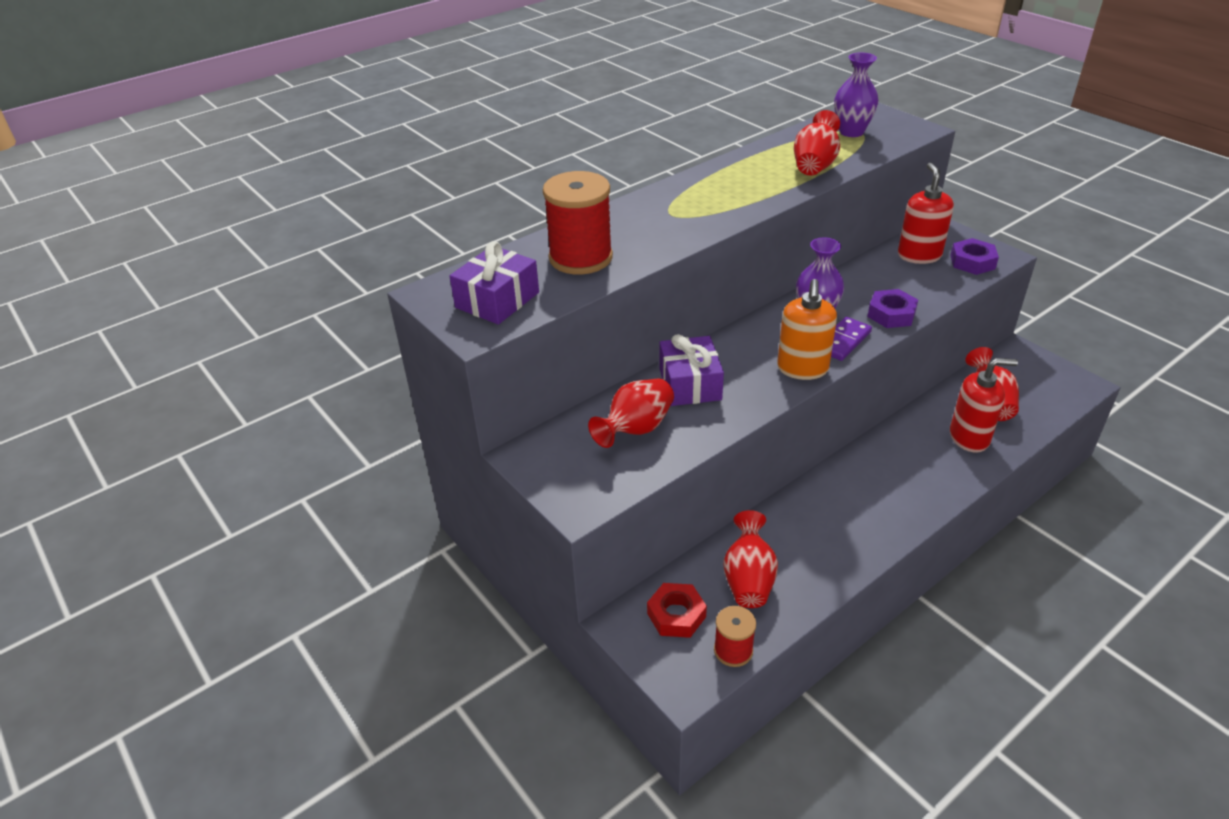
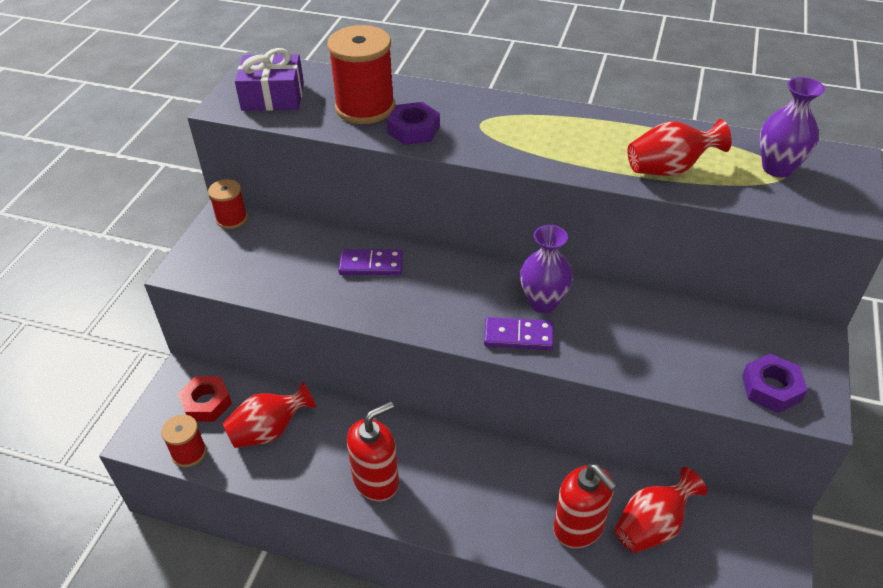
camera: 55 degrees right, 5 degrees up
red vase [588,379,674,448] -> none
purple gift [659,334,724,406] -> purple domino [338,249,403,275]
orange soap dispenser [777,279,837,380] -> none
purple nut [867,289,918,328] -> purple nut moved to [386,102,440,145]
red soap dispenser [898,163,954,264] -> red soap dispenser moved to [347,402,399,501]
none -> red spool [208,179,247,229]

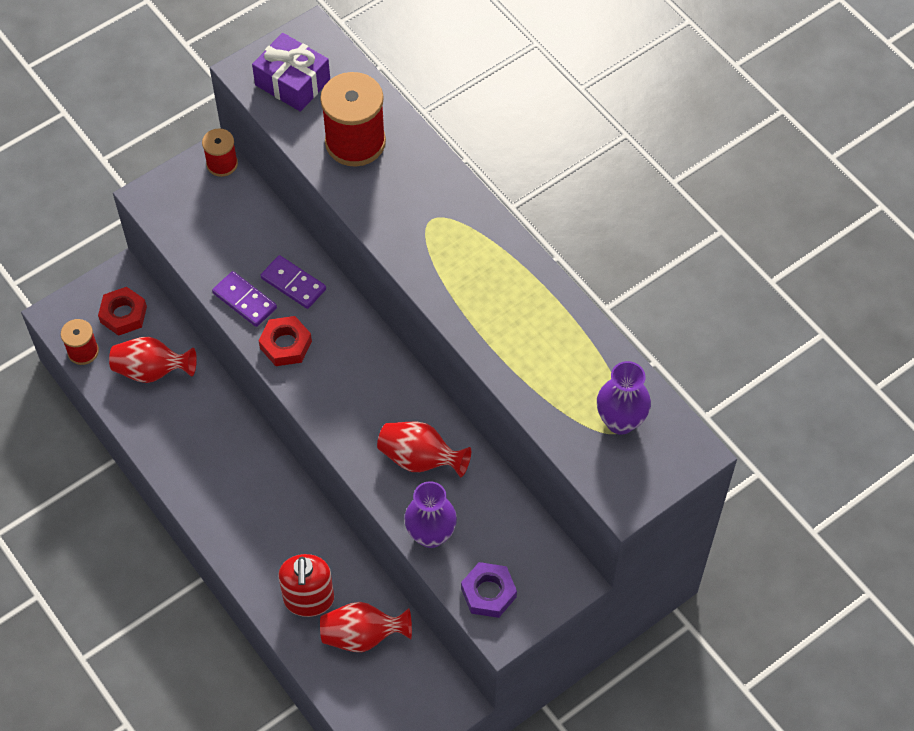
camera: 35 degrees right, 15 degrees up
red soap dispenser [347,402,399,501] -> none
purple nut [386,102,440,145] -> none
purple domino [484,317,554,350] -> purple domino moved to [212,271,277,327]
purple vase [520,225,573,313] -> purple vase moved to [404,481,457,548]
red vase [628,119,732,176] -> red vase moved to [377,422,471,477]
none -> red nut [259,316,312,366]

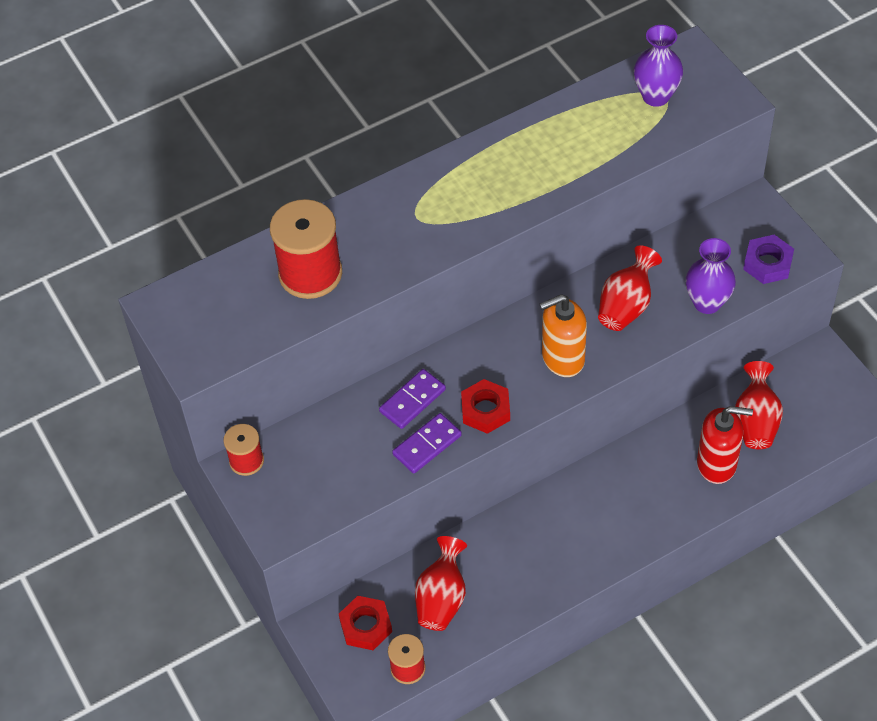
camera: 80 degrees left, 5 degrees down
purple gift [252,33,330,112] -> none
none -> orange soap dispenser [540,294,587,377]

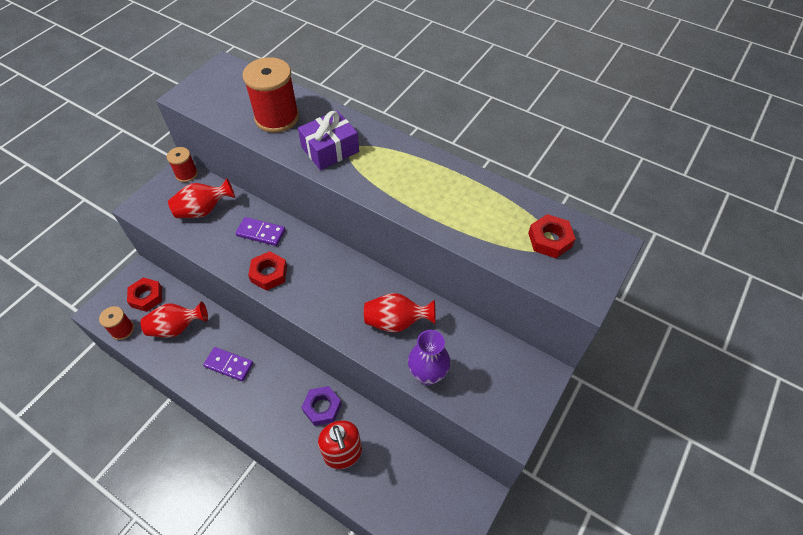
camera: 60 degrees right, 0 degrees up
purple domino [392,413,462,474] -> purple domino moved to [203,347,253,381]
orange soap dispenser [540,294,587,377] -> none
purple vase [634,25,683,107] -> red nut [528,214,576,258]
red vase [735,361,783,449] -> red vase moved to [168,178,235,218]
purple nut [743,235,794,284] -> purple nut moved to [301,386,342,426]
none -> purple gift [298,110,359,170]

